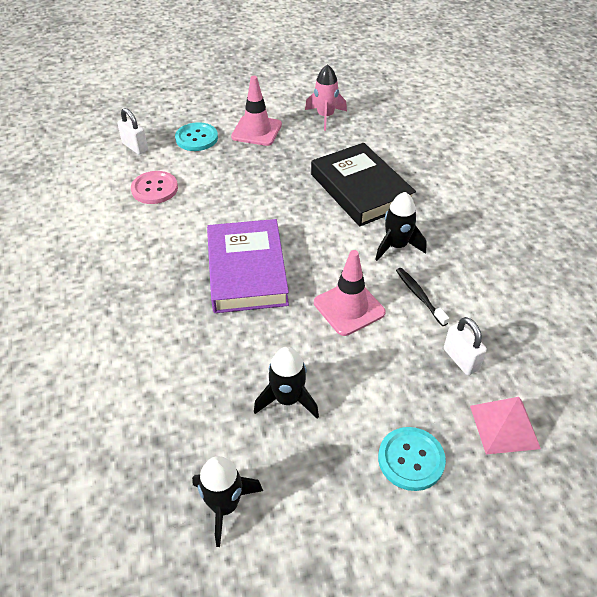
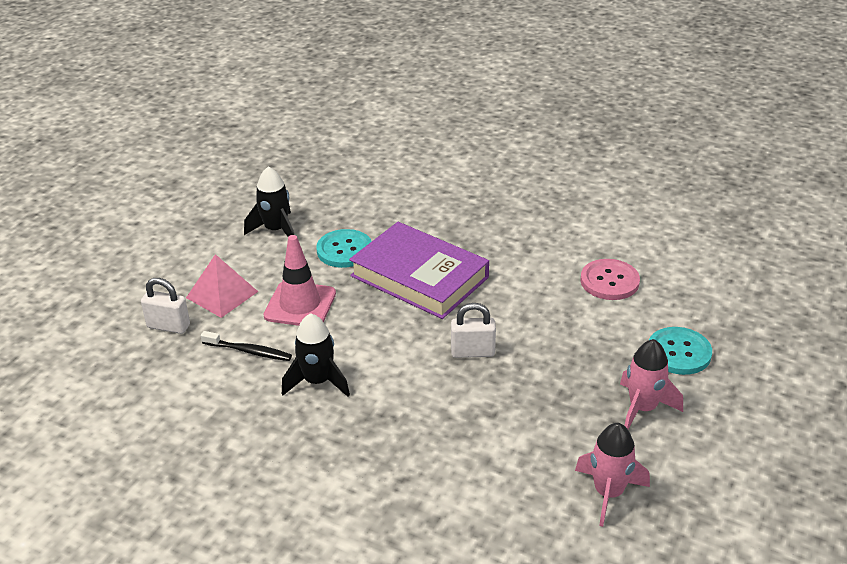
camera: 135 degrees right, 10 degrees down
white padlock [117,108,148,155] -> white padlock moved to [451,303,496,358]
black rocket [192,456,263,547] -> none
pink traffic cone [231,76,282,146] -> pink rocket [620,339,683,429]
black book [311,143,416,226] -> none
turquoise button [378,427,446,491] -> turquoise button moved to [316,229,372,268]
pink pyramid [470,397,541,454] -> pink pyramid moved to [186,254,258,318]

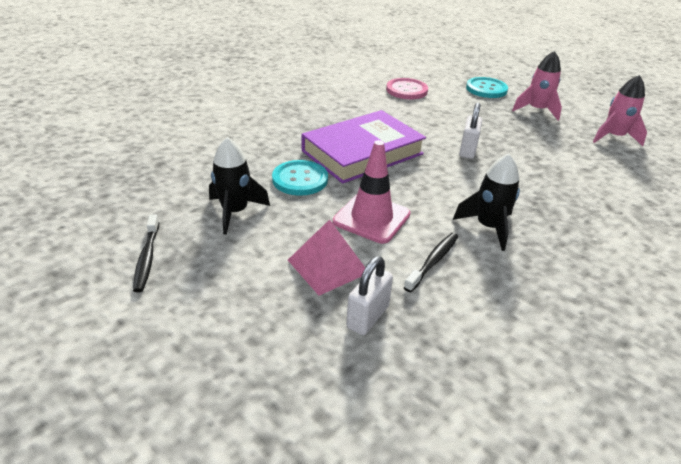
camera: 75 degrees left, 0 degrees up
none -> black toothbrush [133,215,159,292]

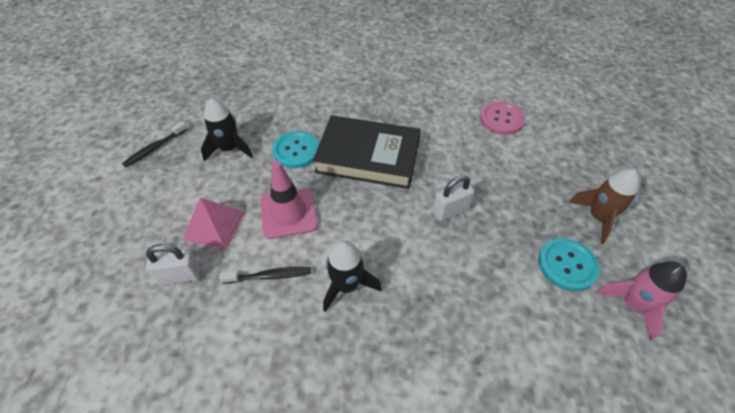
camera: 50 degrees right, 15 degrees up
purple book [301,110,426,184] -> black book [313,115,421,189]
turquoise button [466,77,508,98] -> turquoise button moved to [538,238,600,291]
pink rocket [512,51,562,121] -> brown rocket [569,169,640,244]

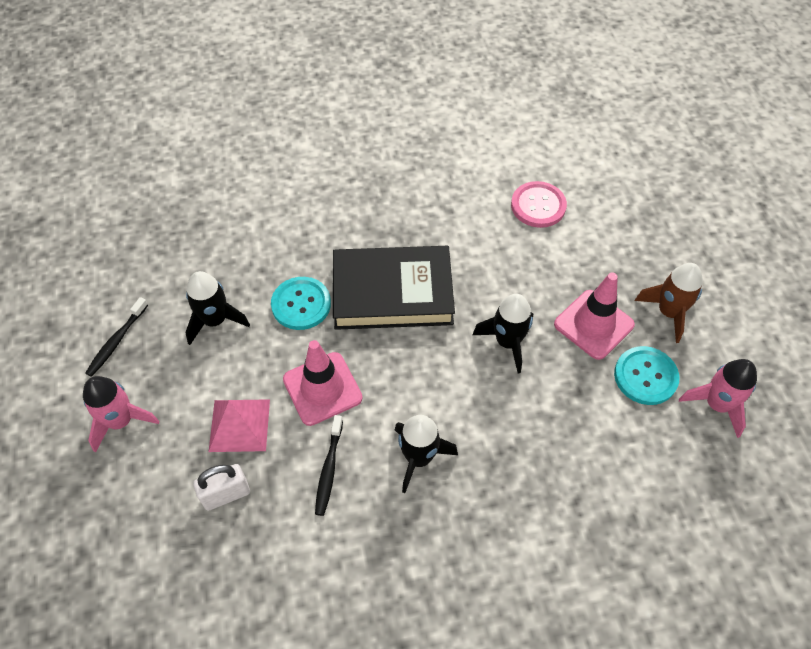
camera: 15 degrees left, 5 degrees up
black toothbrush [219,267,311,284] -> black toothbrush turned 120 degrees clockwise [315,415,343,516]
white padlock [433,175,474,221] -> black rocket [473,294,533,374]
none -> pink rocket [83,376,159,452]
none -> pink traffic cone [554,272,635,360]

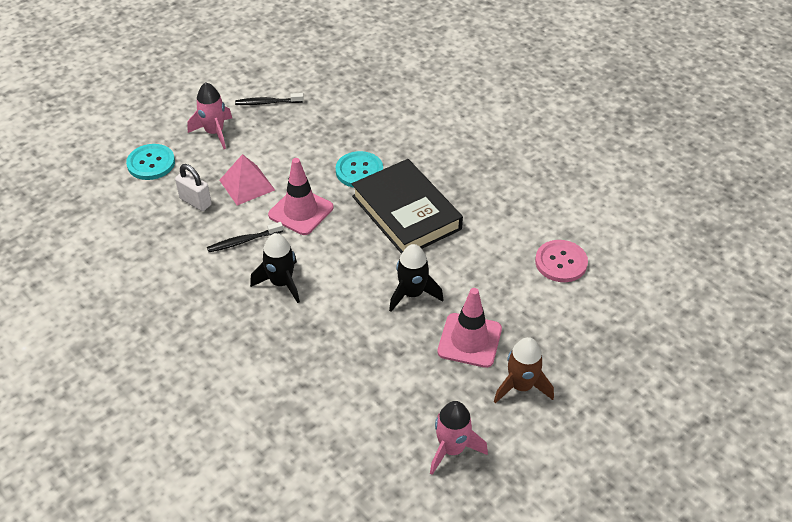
camera: 60 degrees right, 10 degrees down
black rocket [185,271,250,345] -> none
turquoise button [614,346,679,405] -> turquoise button moved to [126,144,175,180]

